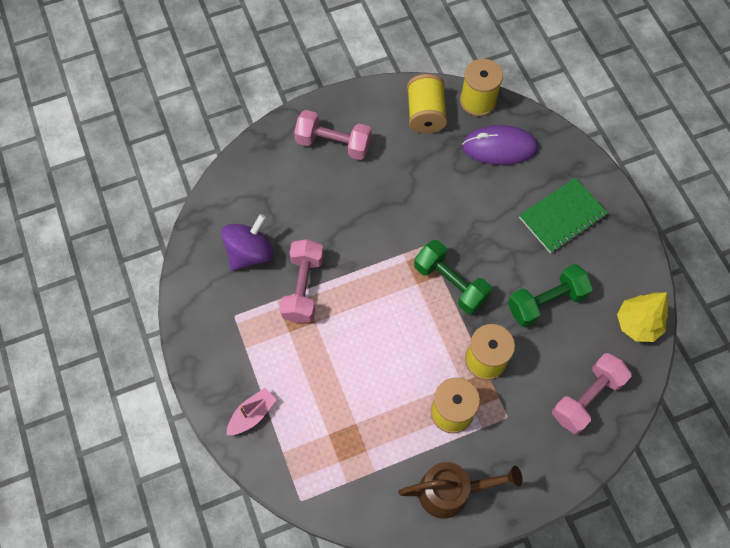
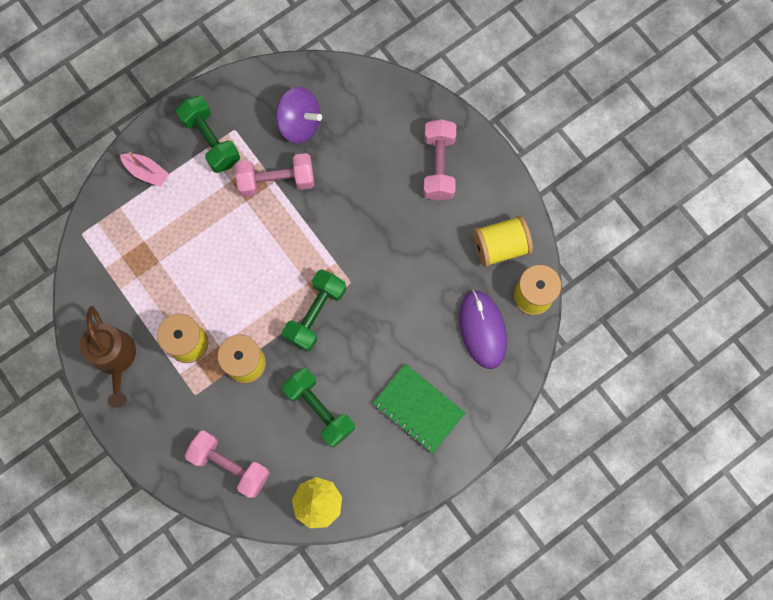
camera: 75 degrees right, 10 degrees up
none -> green dumbbell [176,96,240,173]

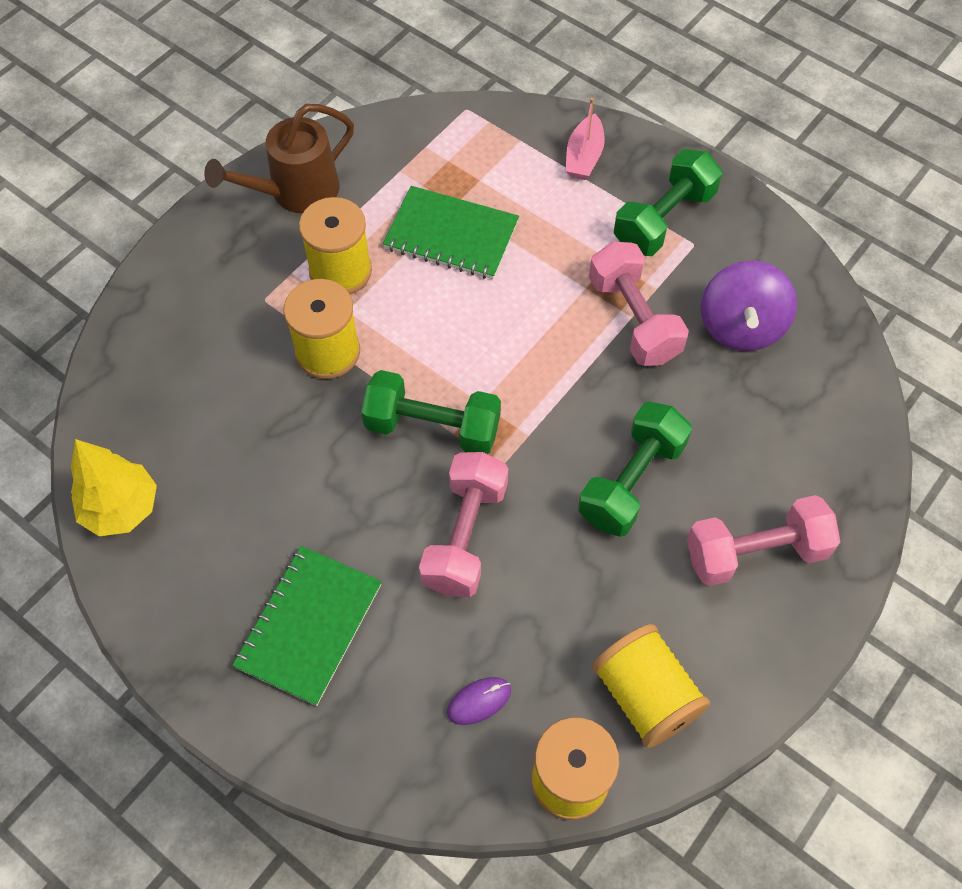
camera: 75 degrees right, 15 degrees down
pink dumbbell [185,431,270,498] -> pink dumbbell moved to [419,452,508,597]
green dumbbell [282,368,355,447] -> green dumbbell moved to [578,402,692,537]
purple mouse [459,290,507,369] -> purple mouse [447,677,511,725], size x0.46
none -> green notebook [383,186,519,279]

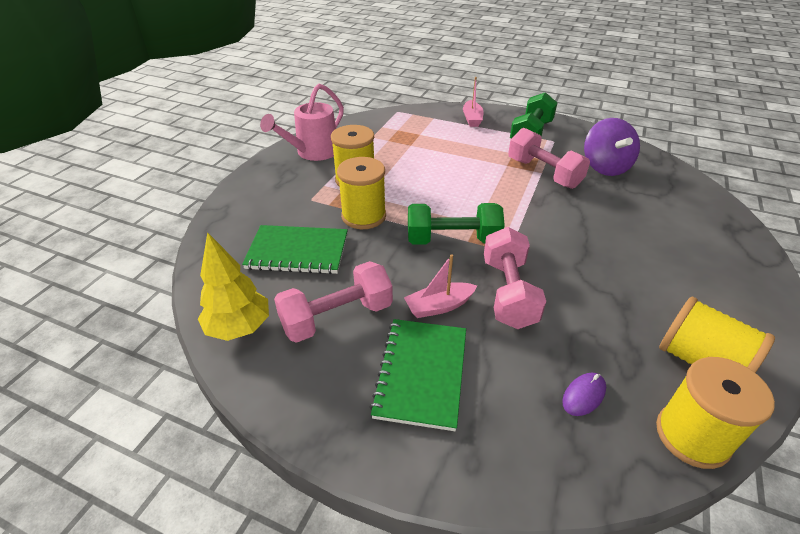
camera: 15 degrees left, 20 degrees down
brown watering can [204,104,354,214] -> pink watering can [260,84,344,161]
green notebook [383,186,519,279] -> green notebook moved to [242,225,348,274]
green dumbbell [578,402,692,537] -> none
pink dumbbell [687,495,840,586] -> pink dumbbell moved to [274,261,393,343]
none -> pink boat [404,254,477,318]

